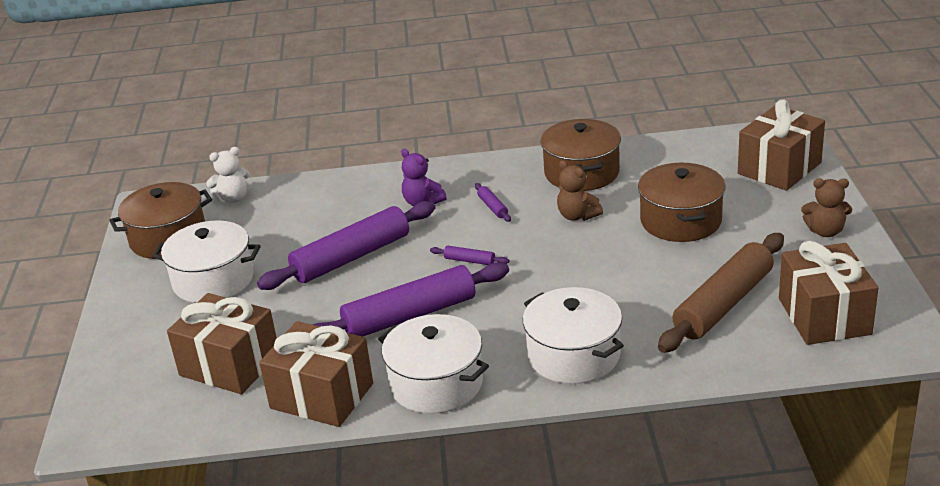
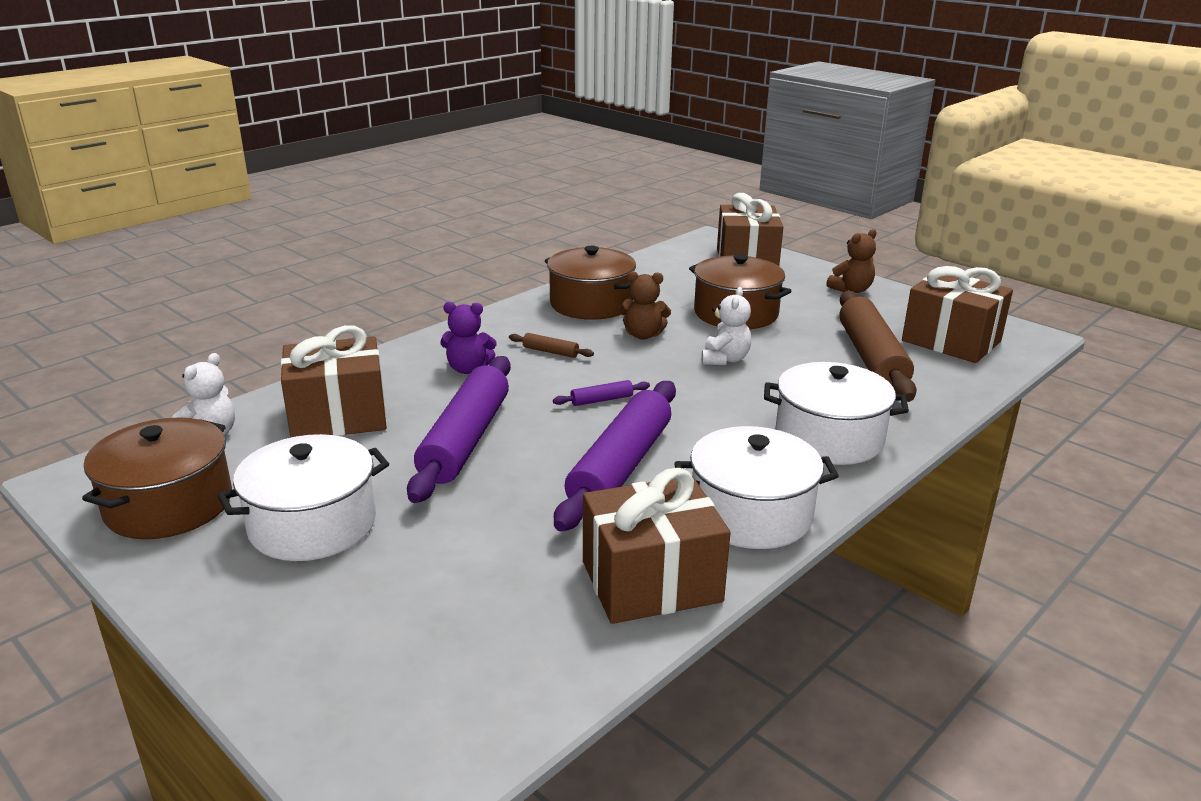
camera: 45 degrees left, 5 degrees down
brown gift [167,293,277,394] -> brown gift moved to [281,325,387,438]
purple rolling pin [475,183,511,222] -> brown rolling pin [509,333,594,358]
none -> white teddy bear [701,287,751,365]

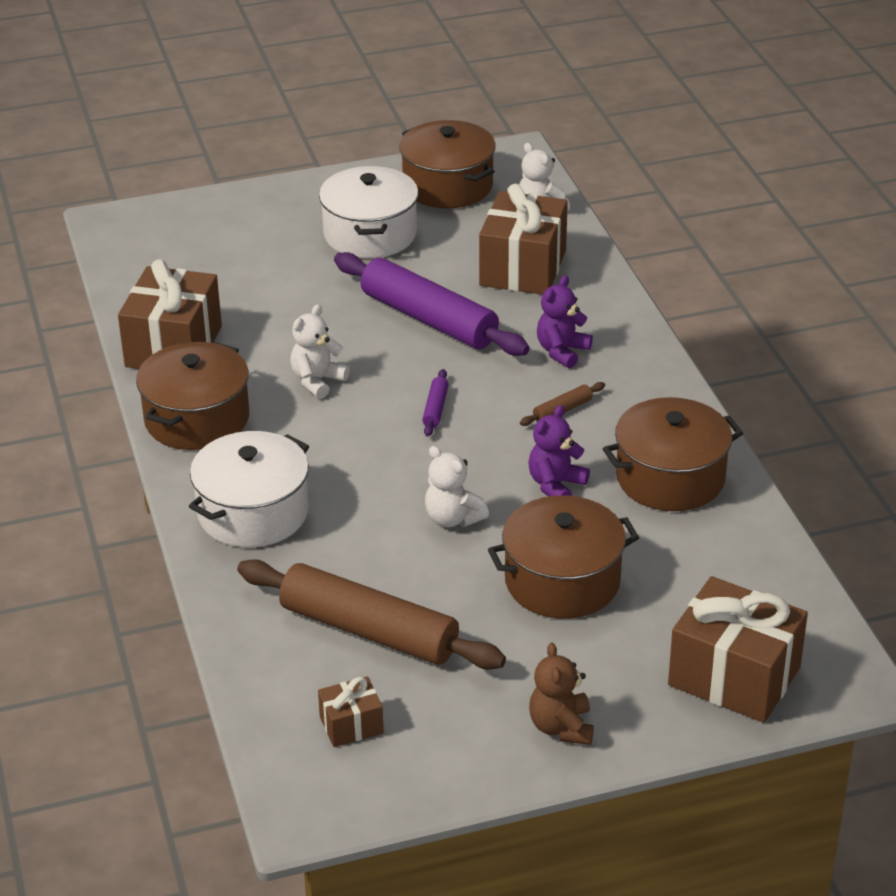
camera: 120 degrees right, 10 degrees up
purple rolling pin [554,381,676,531] -> white teddy bear [290,304,350,399]
brown teddy bear [619,271,671,340] -> purple teddy bear [528,405,590,496]
white pot [674,426,839,549] -> brown pot [136,342,249,450]
brown gift [902,266,1013,363] -> brown gift [318,676,384,747], size x0.49

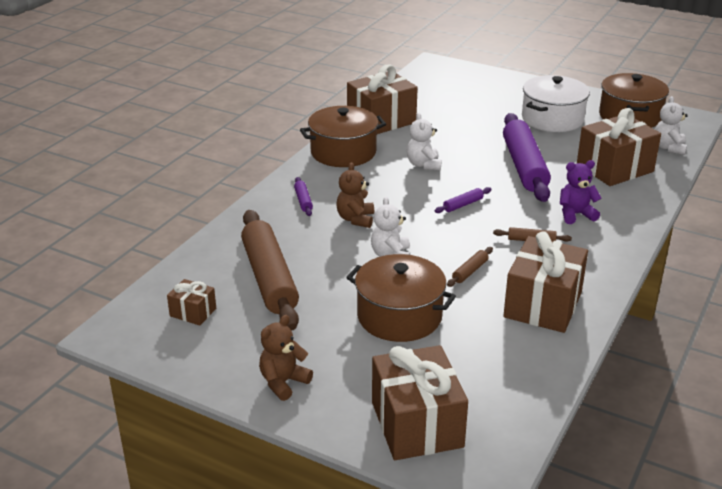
camera: 45 degrees right, 5 degrees down
white pot [189,431,309,548] -> purple rolling pin [294,177,313,216]
white teddy bear [290,304,350,399] -> white teddy bear turned 90 degrees counterclockwise [407,113,442,170]
purple teddy bear [528,405,590,496] -> brown rolling pin [447,247,493,287]
brown pot [603,397,743,511] -> brown gift [503,231,588,333]
none -> brown teddy bear [336,162,374,228]

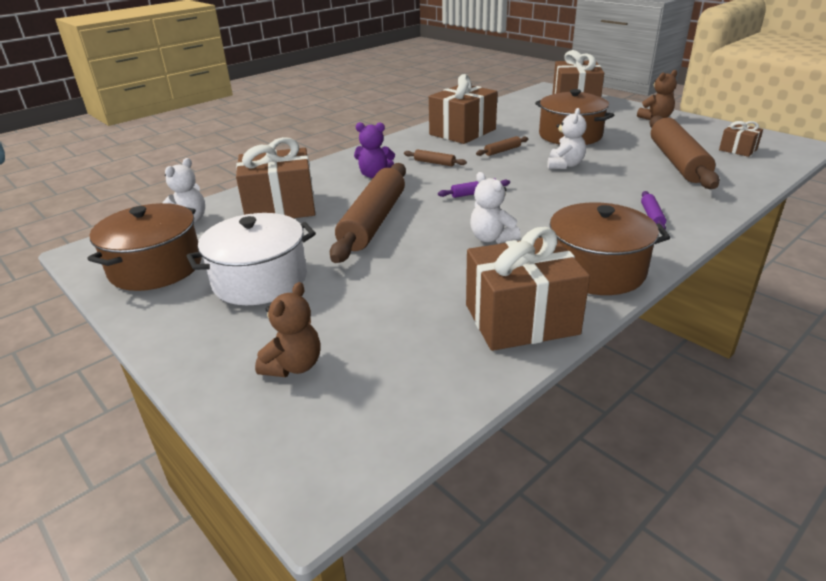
camera: 160 degrees left, 0 degrees up
brown teddy bear [336,162,374,228] -> brown teddy bear moved to [255,282,320,377]
white teddy bear [407,113,442,170] -> white teddy bear turned 135 degrees clockwise [470,172,520,244]
purple rolling pin [503,113,551,202] -> brown rolling pin [330,163,406,263]

